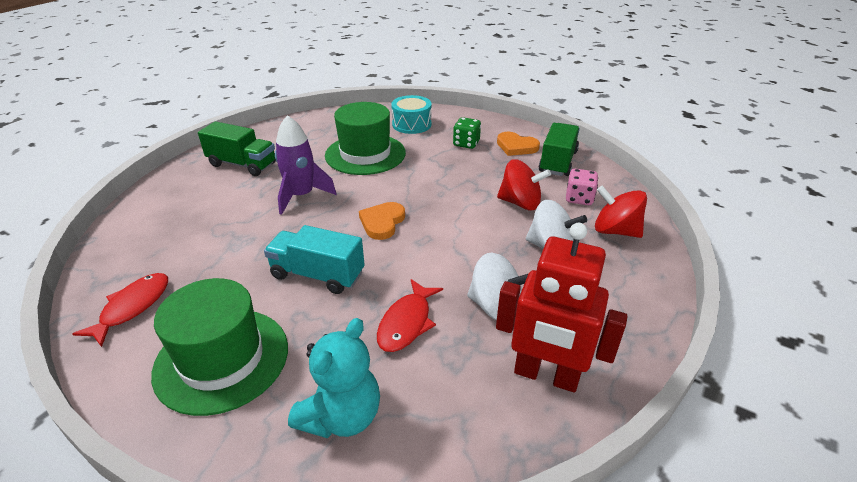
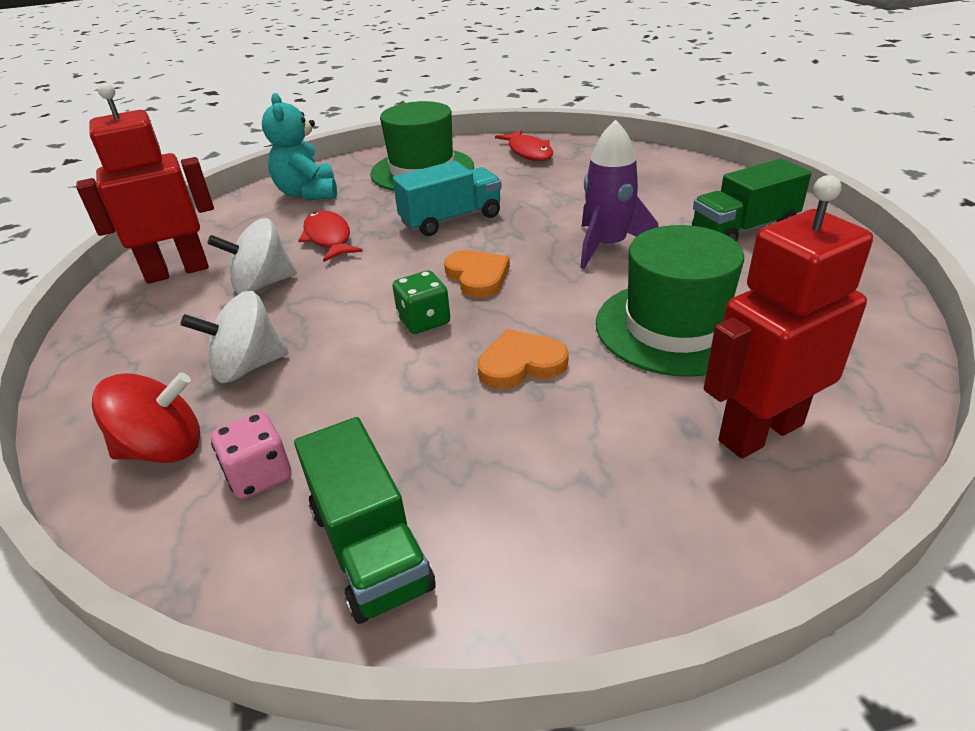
camera: 135 degrees right, 0 degrees up
turquoise drum [391,95,432,134] -> red robot [704,175,873,459]
green dice [453,117,481,149] -> green dice moved to [392,271,450,334]
orange heart [497,132,540,156] -> orange heart moved to [477,329,569,389]
red spinning top [497,159,551,210] -> none

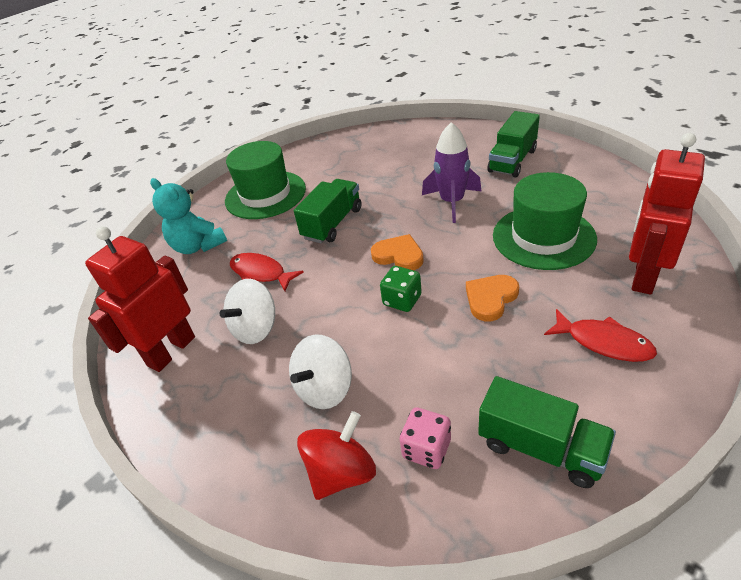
camera: 30 degrees left, 5 degrees up
turquoise truck [392,161,502,236] -> green truck [294,179,362,243]
red fish [495,130,553,161] -> red fish moved to [544,309,657,362]

